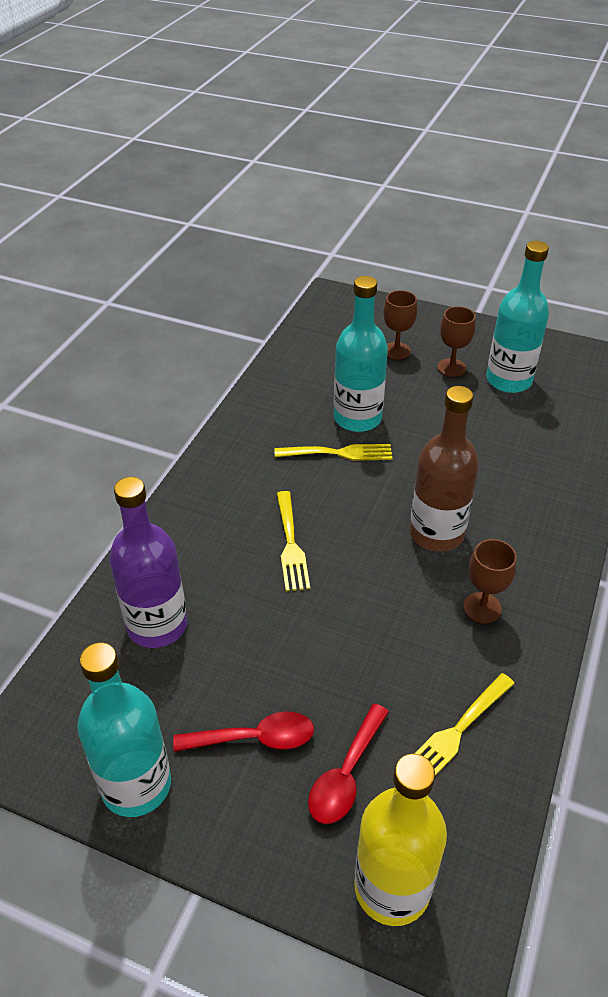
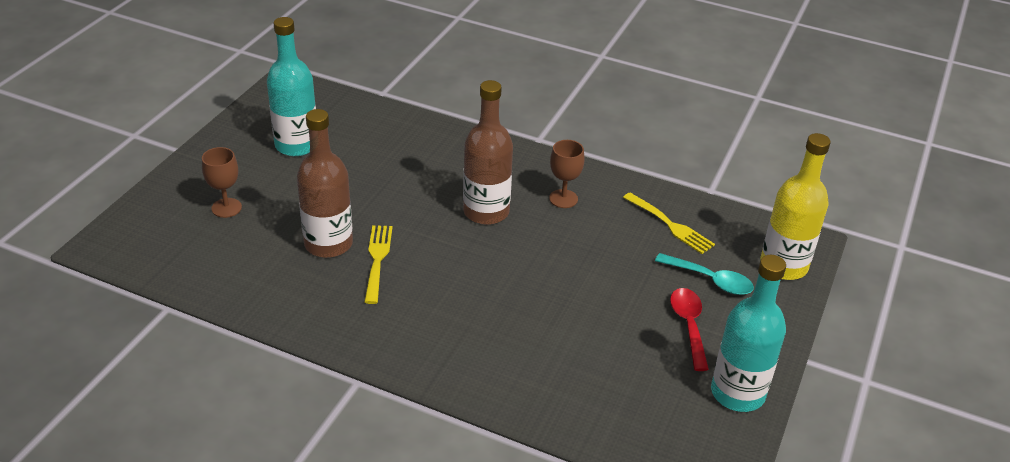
camera: 90 degrees left, 5 degrees down
purple bottle [109,477,187,648] -> none
yellow fork [276,491,310,592] -> none
red spoon [308,704,389,824] -> turquoise spoon [655,253,754,295]
turquoise bottle [334,276,388,432] -> brown bottle [297,109,353,258]
brown goblet [437,306,476,377] -> none

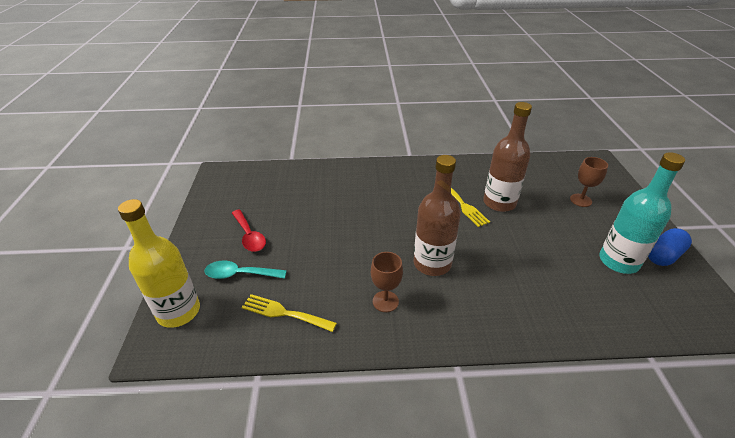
camera: 155 degrees right, 0 degrees up
turquoise bottle [711,255,786,412] -> none
none -> blue capsule [648,228,692,266]

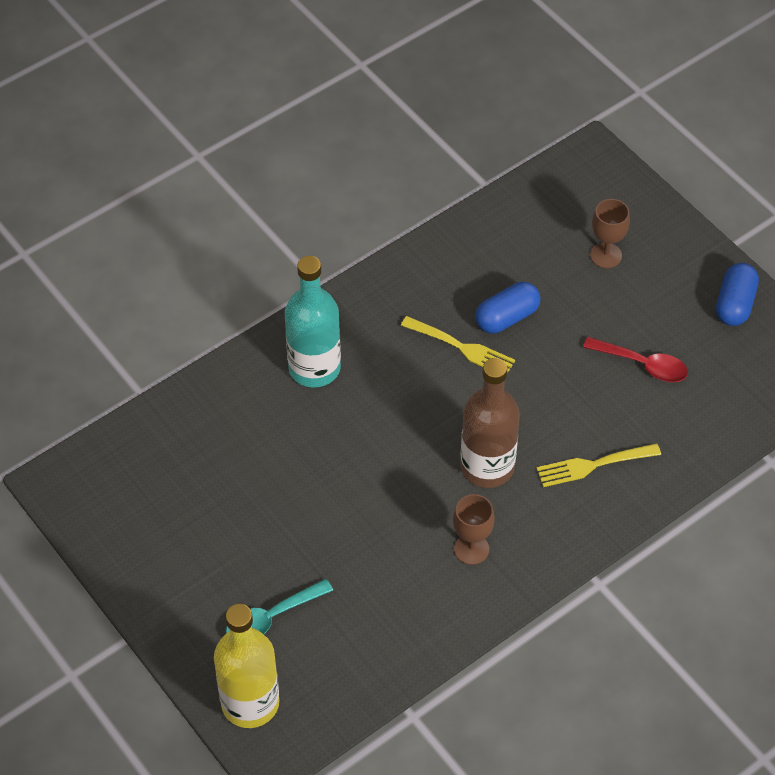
camera: 35 degrees left, 15 degrees up
red spoon [232,209,266,252] -> red spoon moved to [583,337,688,382]
yellow fork [242,294,337,332] -> yellow fork moved to [536,443,661,487]
brown bottle [483,102,532,212] -> blue capsule [475,282,541,333]
turquoise bottle [599,152,685,274] -> turquoise bottle moved to [285,256,341,387]

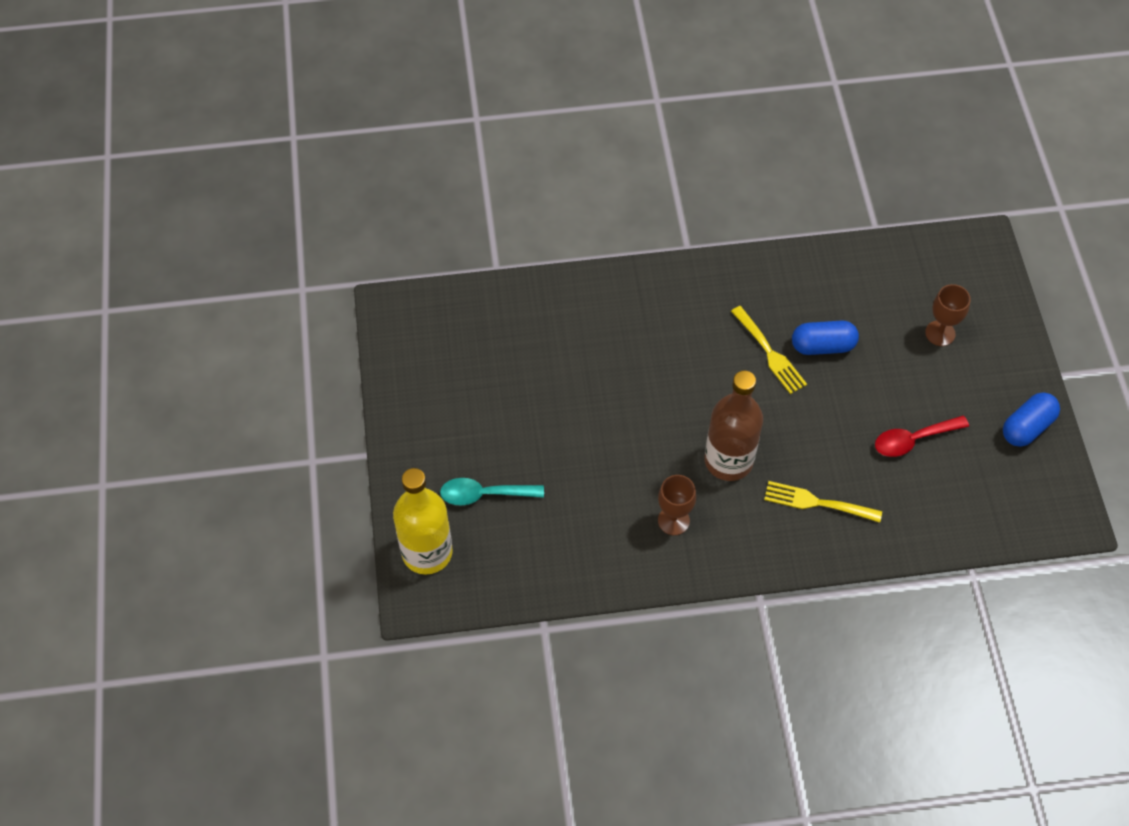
camera: 30 degrees right, 5 degrees up
turquoise bottle [285,256,341,387] -> none
red spoon [583,337,688,382] -> red spoon turned 105 degrees clockwise [875,416,969,457]

